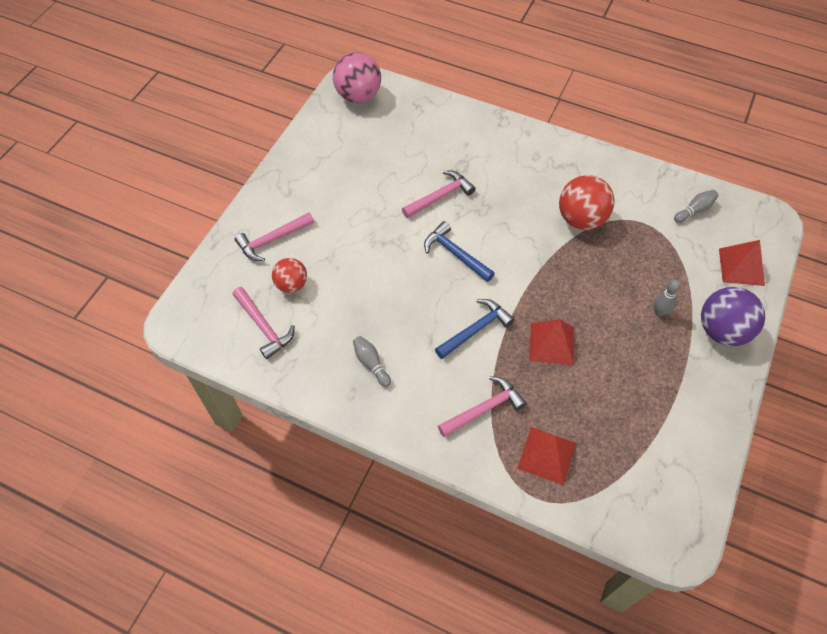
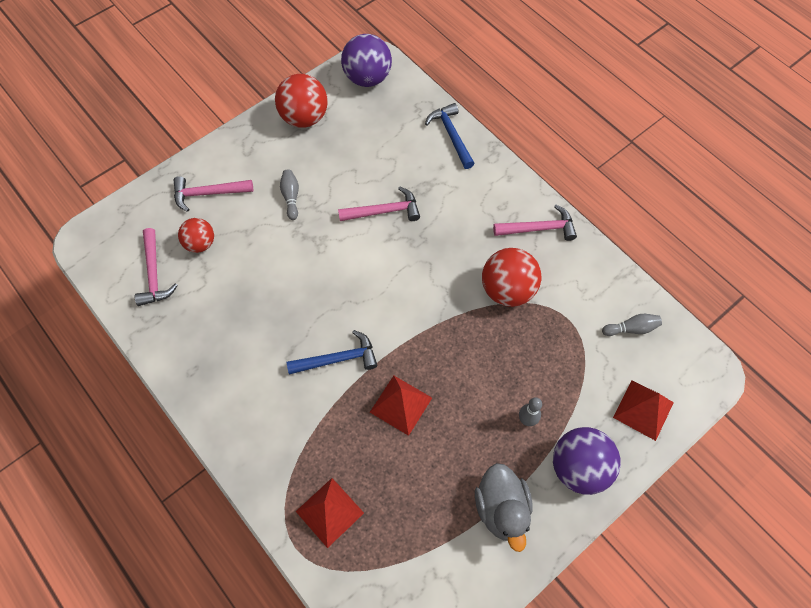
camera: 25 degrees right, 5 degrees up
pink ball [333,52,381,103] -> purple ball [341,34,392,87]
grey bowling pin [353,336,391,387] -> grey bowling pin moved to [280,169,299,220]
blue hammer [424,221,495,282] -> blue hammer moved to [425,103,475,169]
pink hammer [438,376,527,437] -> pink hammer moved to [493,205,577,241]
none -> red ball [275,74,328,128]
none -> grey duck [475,463,533,552]

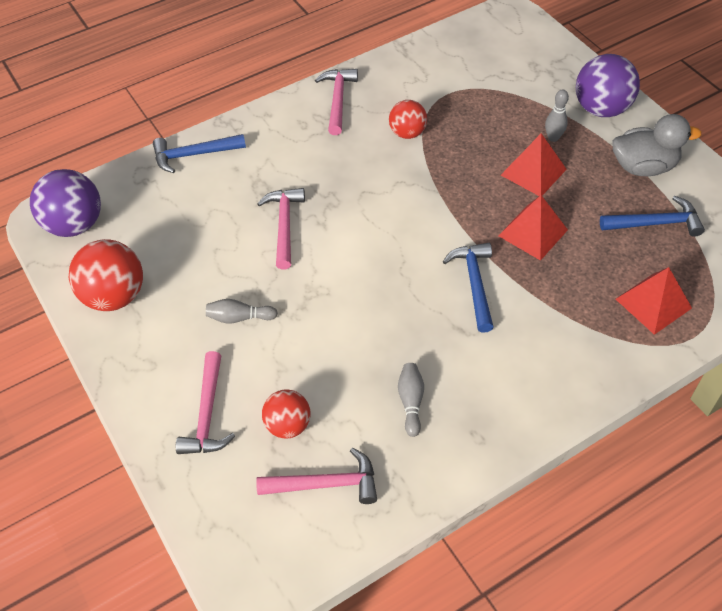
camera: 80 degrees left, 10 degrees down
red ball [482,248,542,307] -> red ball [389,100,427,139], size x0.62
grey bowling pin [602,314,662,336] -> grey bowling pin moved to [398,363,424,437]
red pyramid [613,380,674,441] -> red pyramid moved to [501,133,567,196]
none -> blue hammer [600,196,705,237]

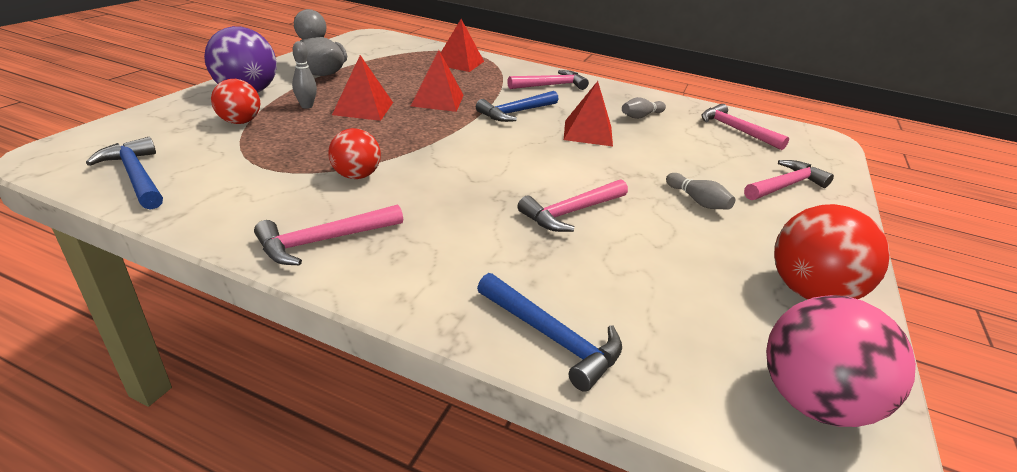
camera: 130 degrees left, 20 degrees down
purple ball [30,169,101,237] -> pink ball [766,295,916,427]
red ball [262,390,311,439] -> red ball moved to [211,79,260,124]
blue hammer [600,196,705,237] -> blue hammer moved to [86,137,163,210]
none -> pink hammer [507,70,589,90]
none -> red pyramid [564,81,613,146]

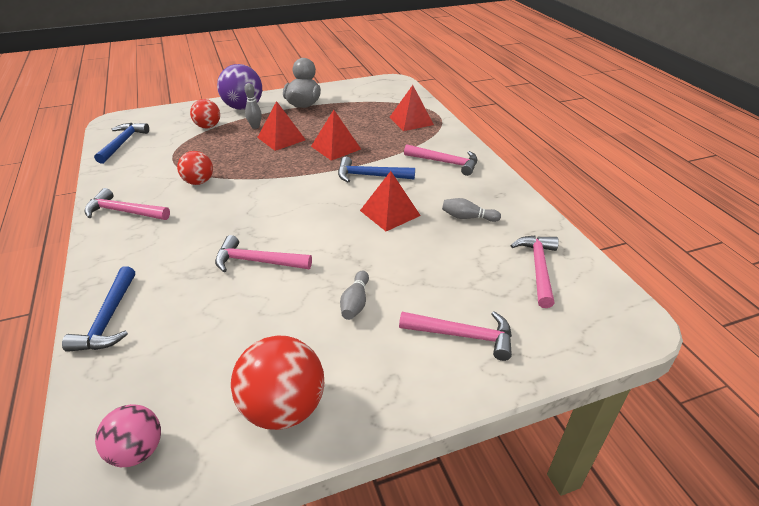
camera: 50 degrees right, 5 degrees up
pink ball [766,295,916,427] -> pink ball [95,404,161,467], size x0.62

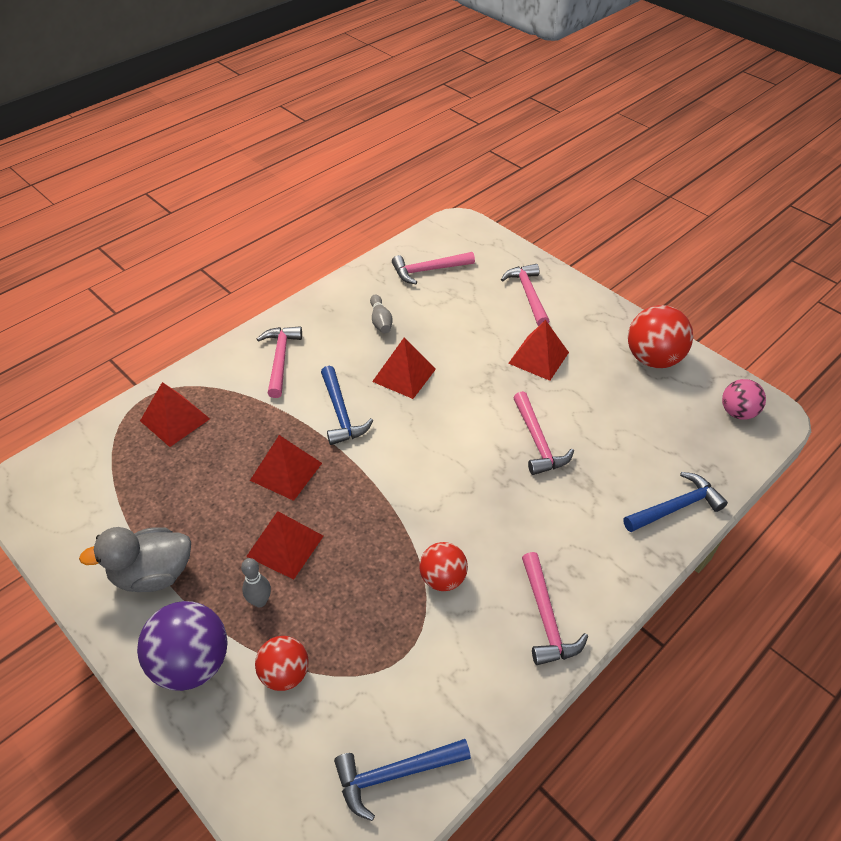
camera: 115 degrees left, 10 degrees up
grey bowling pin [340,270,369,320] -> red pyramid [508,320,569,381]

